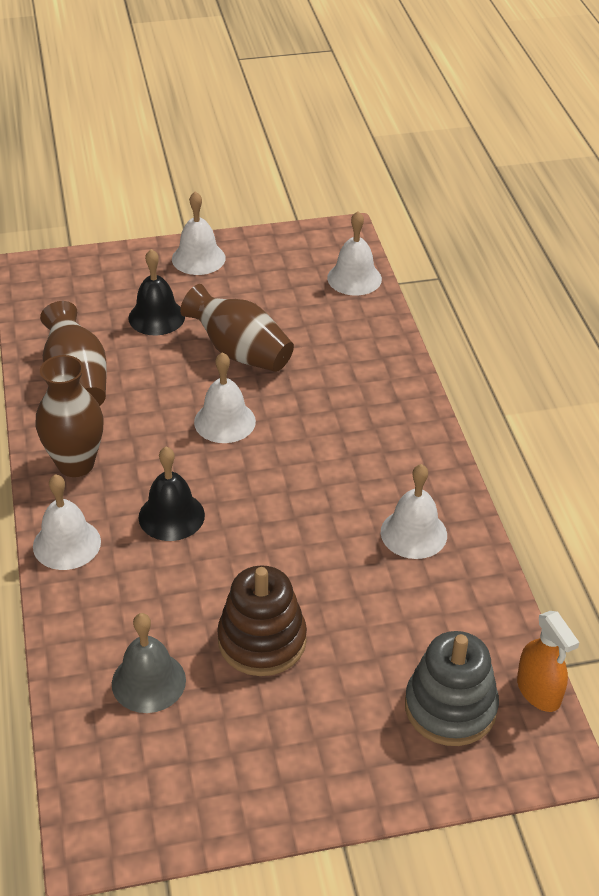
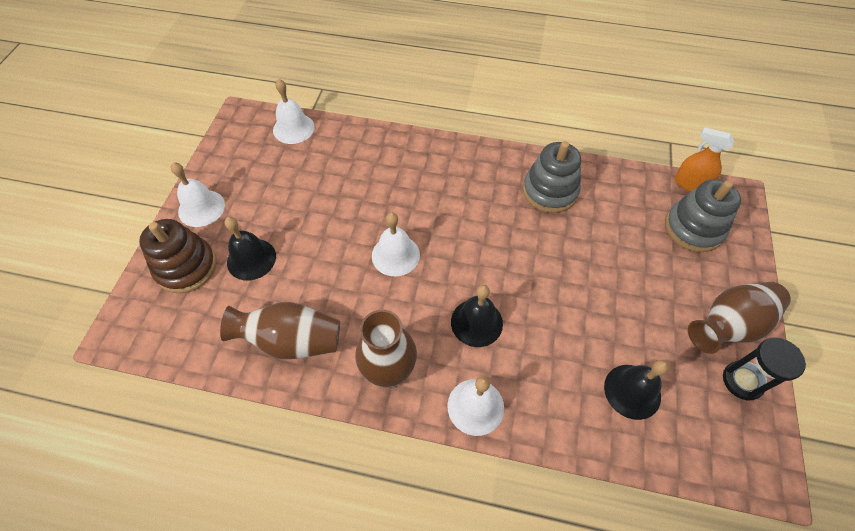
camera: 65 degrees left, 15 degrees up
grey bell [112,613,186,713] -> black bell [604,360,669,420]
brown vase [180,284,294,372] -> brown vase moved to [688,282,791,354]
brown stacking toy [217,565,307,676] -> brown stacking toy moved to [139,219,216,293]
white bell [381,464,447,559] -> grey stacking toy [523,141,581,213]
orange spray bottle [517,611,580,712] -> orange spray bottle turned 150 degrees counterclockwise [674,127,734,192]
none -> black hourglass [723,337,806,401]

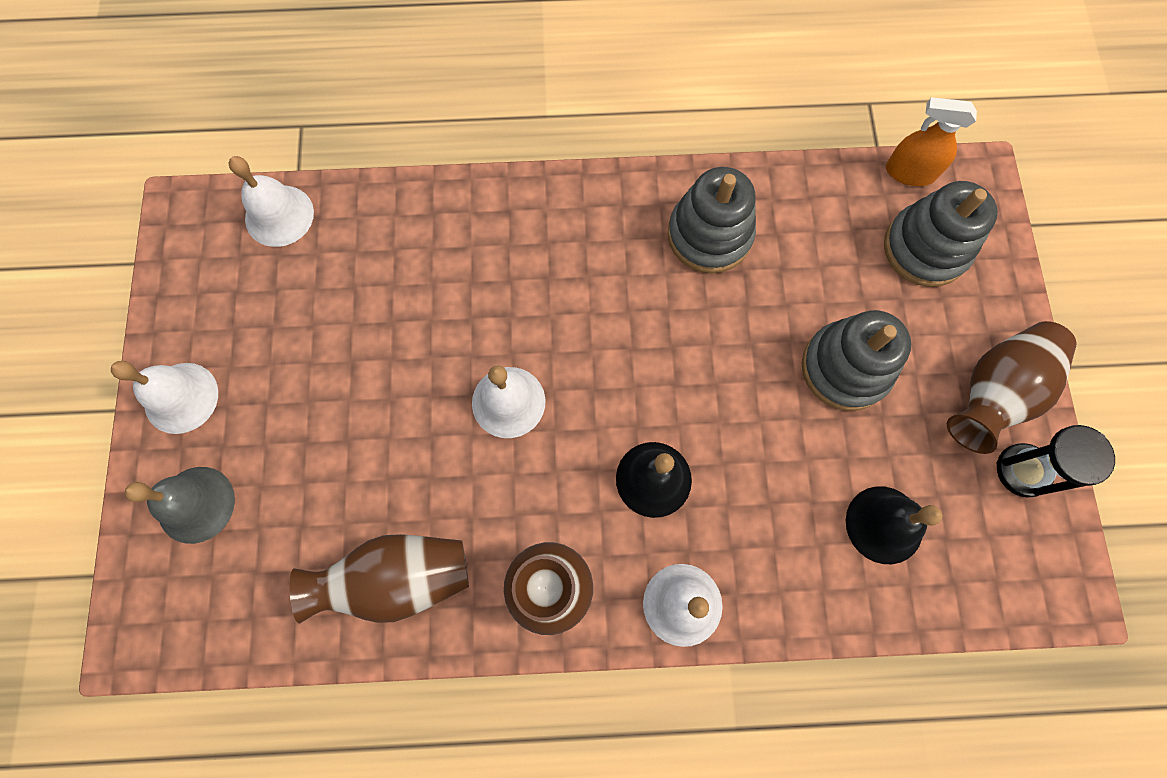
camera: 15 degrees left, 15 degrees up
brown stacking toy [139,219,216,293] -> grey bell [125,467,235,544]
black bell [224,217,276,281] -> none
none -> grey stacking toy [801,310,911,411]

